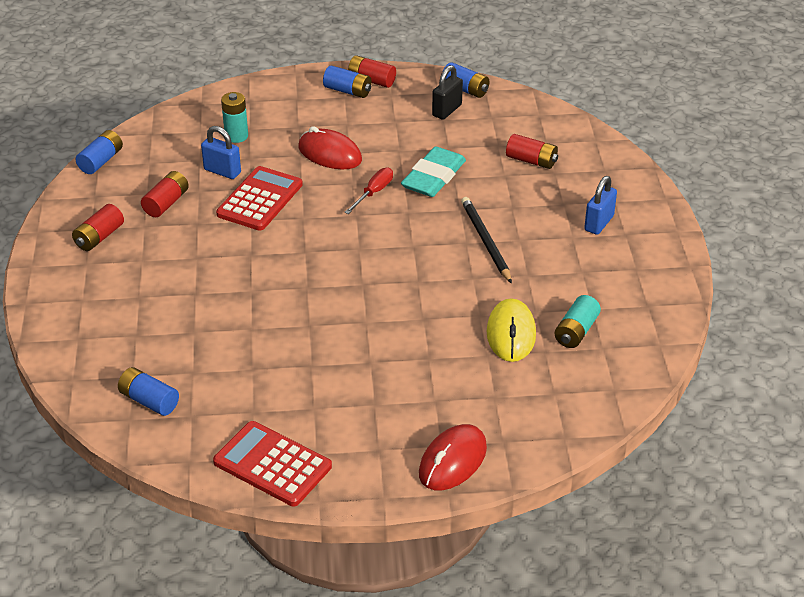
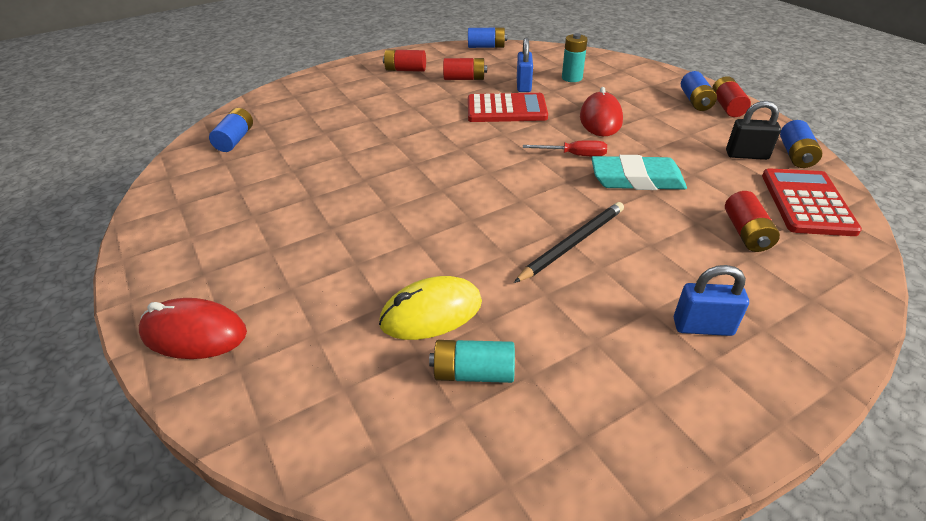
camera: 65 degrees right, 0 degrees up
red calculator [213,421,332,506] -> red calculator moved to [762,168,862,236]

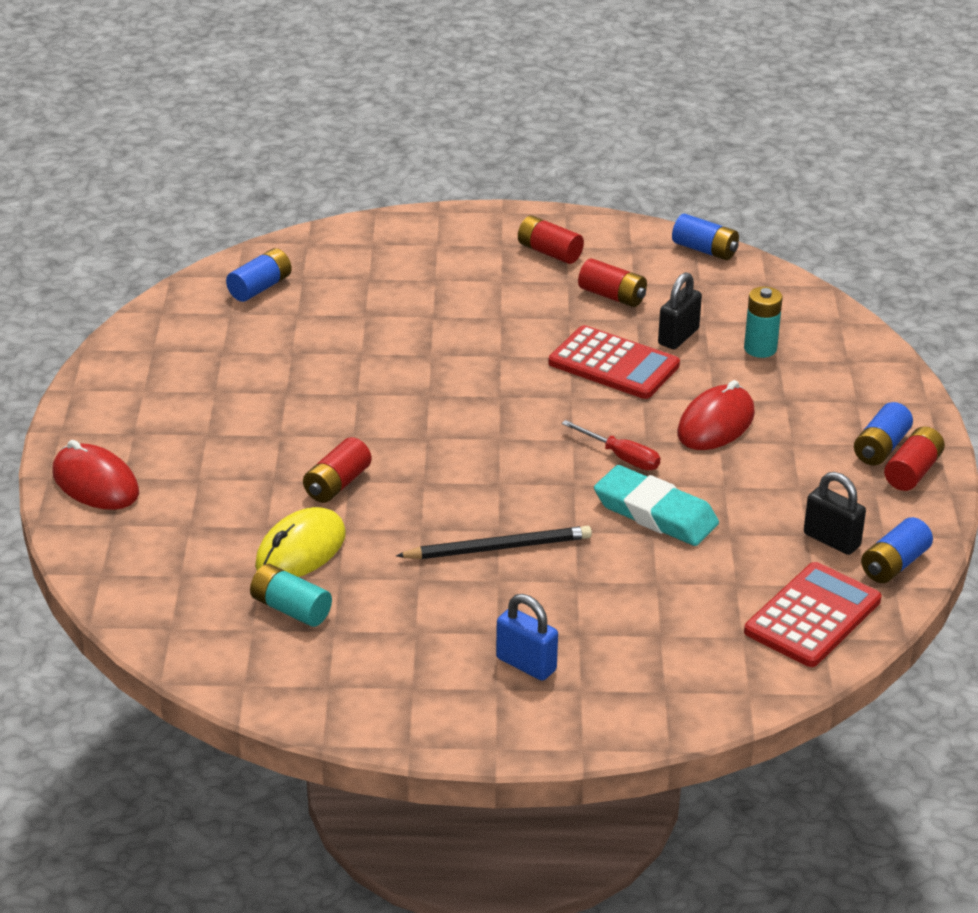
camera: 30 degrees right, 5 degrees down
yellow mouse [379,276,482,340] -> yellow mouse turned 60 degrees counterclockwise [255,507,346,577]
blue padlock [517,37,533,92] -> black padlock [658,272,702,349]
red battery [725,191,780,252] -> red battery moved to [303,437,372,503]

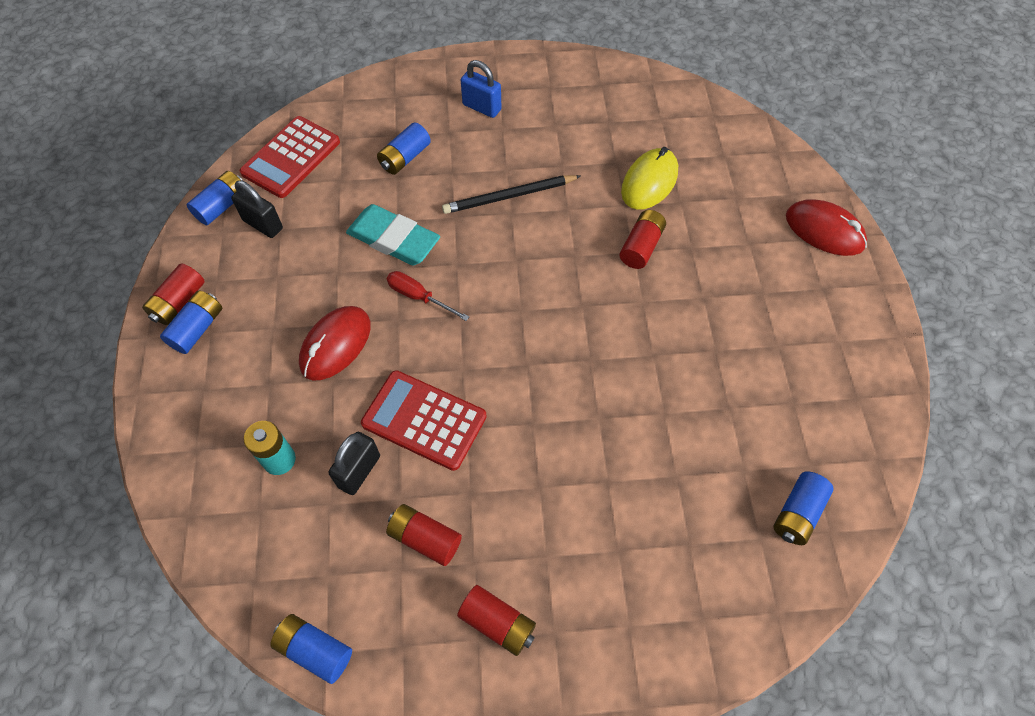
camera: 175 degrees right, 25 degrees up
turquoise battery [250,564,332,627] -> none
none -> blue battery [377,123,431,175]

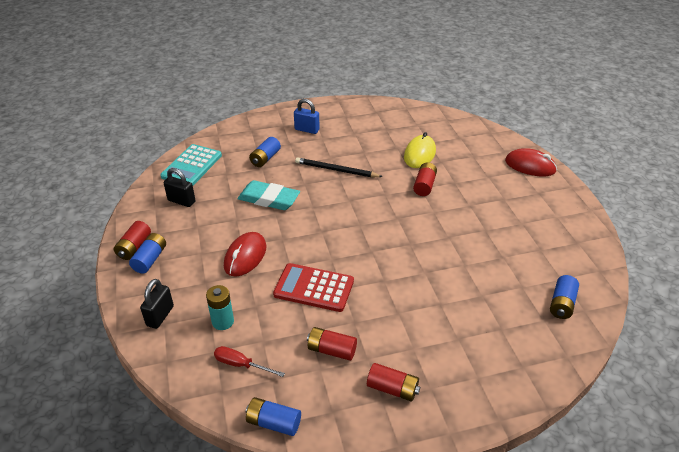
camera: 10 degrees left, 20 degrees down
blue battery [187,171,243,225] -> none
red calculator [240,116,340,198] -> turquoise calculator [160,144,222,185]
black padlock [328,432,380,495] -> black padlock moved to [140,279,174,329]
red screwdriver [387,271,469,321] -> red screwdriver moved to [214,346,285,377]
black pencil [442,175,581,214] -> black pencil turned 45 degrees clockwise [295,157,383,177]

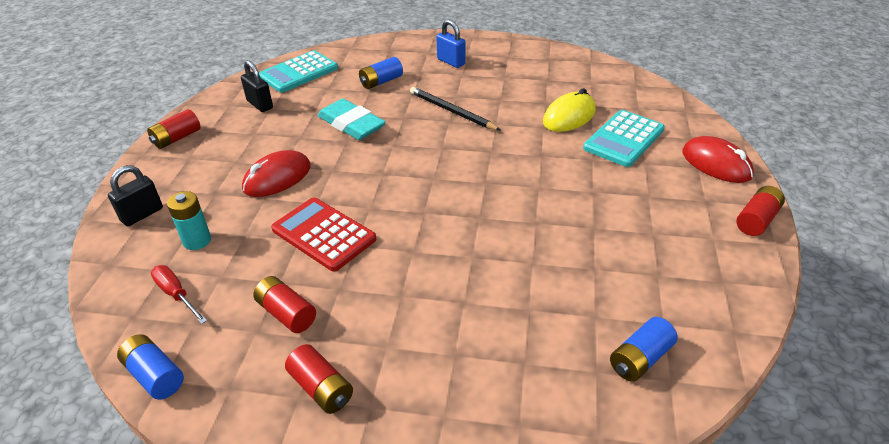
camera: 25 degrees right, 0 degrees up
blue battery [129,233,166,274] -> none
red battery [413,162,437,196] -> red battery moved to [736,186,785,236]
none -> turquoise calculator [583,110,665,167]

